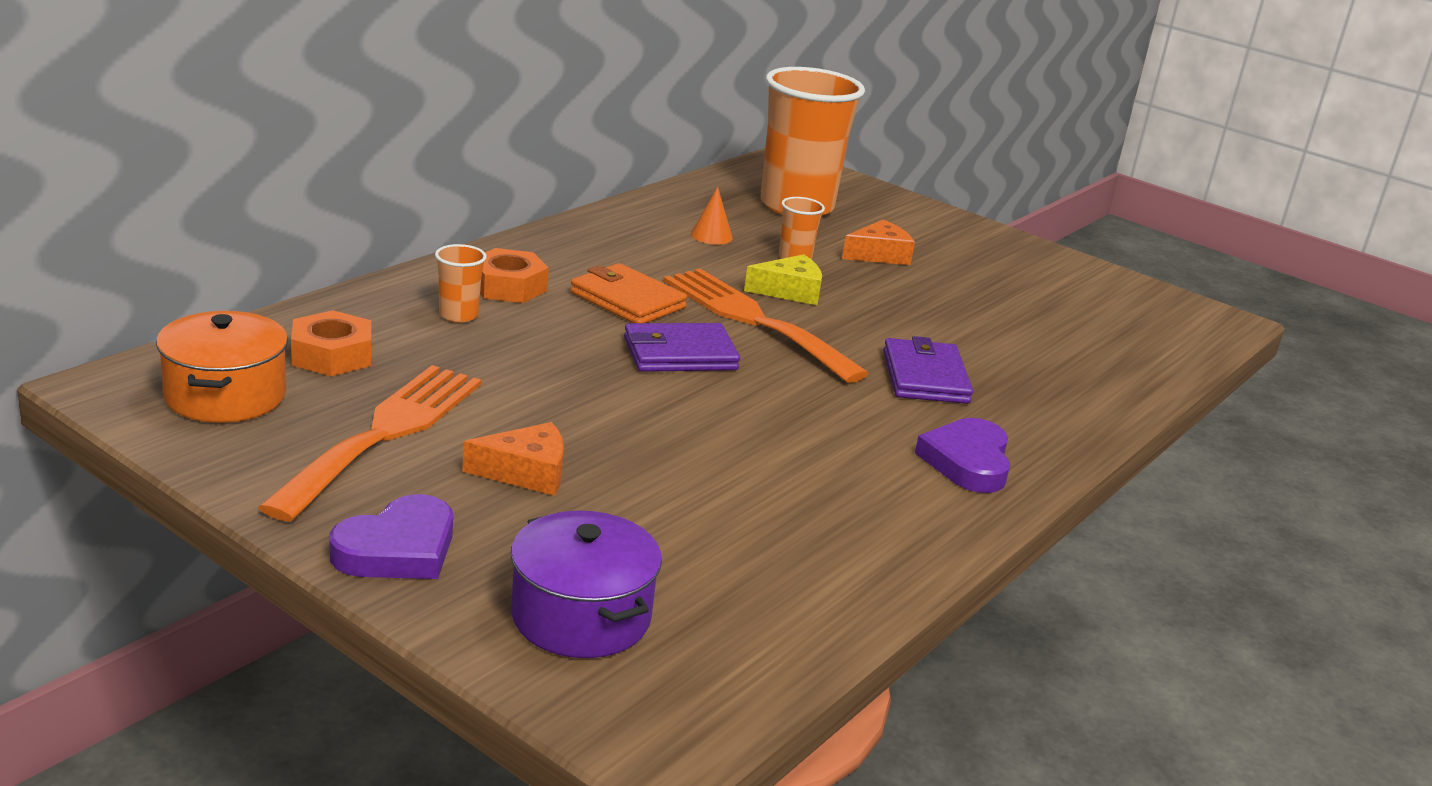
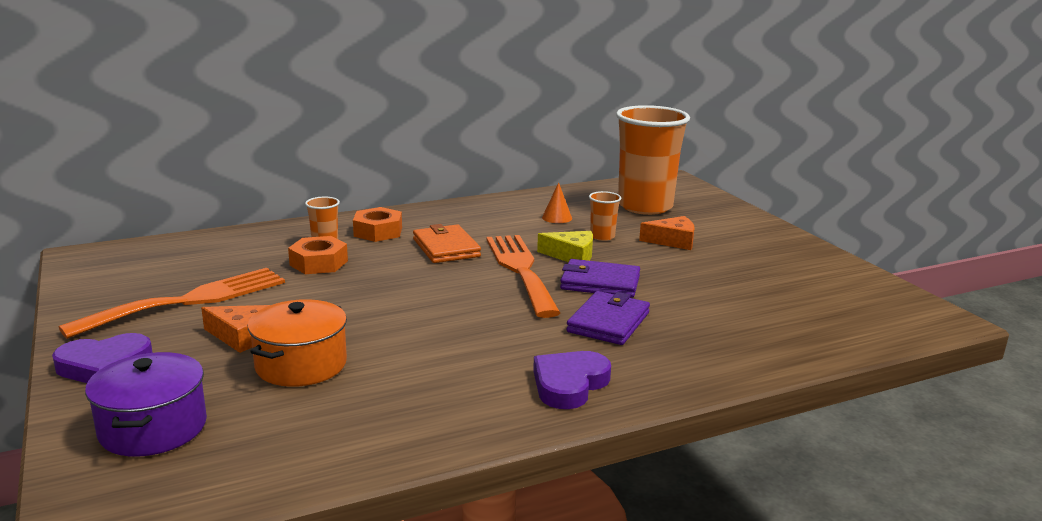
camera: 30 degrees right, 5 degrees down
orange pot [156,311,288,423] -> orange pot moved to [248,299,347,387]
orange nut [291,310,371,376] -> orange nut moved to [288,236,348,274]
purple wallet [624,323,740,372] -> purple wallet moved to [560,259,640,298]

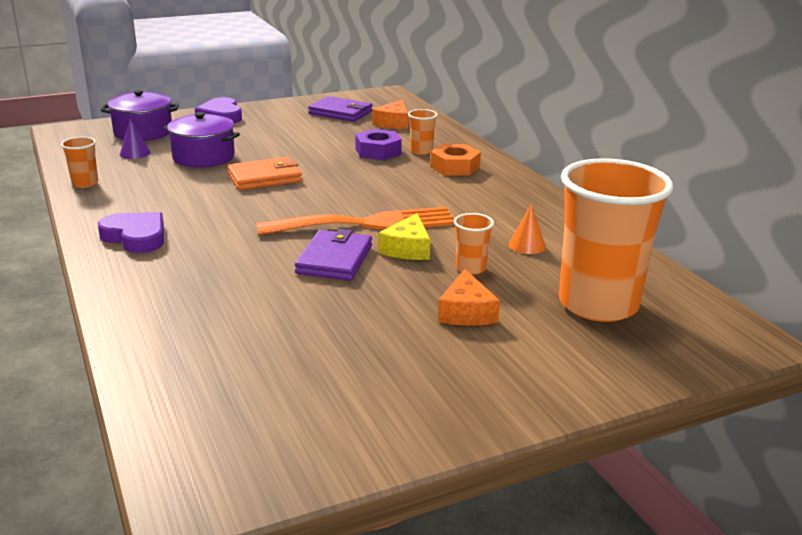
camera: 90 degrees right, 5 degrees up
orange fork [58,268,285,339] -> none
orange cheese [201,305,270,353] -> orange cheese moved to [372,100,408,129]
orange pot [248,299,347,387] -> purple pot [163,112,240,168]
orange nut [288,236,348,274] -> purple nut [355,129,402,160]
orange wallet [413,224,481,263] -> orange wallet moved to [227,157,302,190]
purple wallet [566,291,650,345] -> purple wallet moved to [308,96,373,122]
none -> orange cup [61,137,98,188]
none -> purple cone [120,118,151,159]

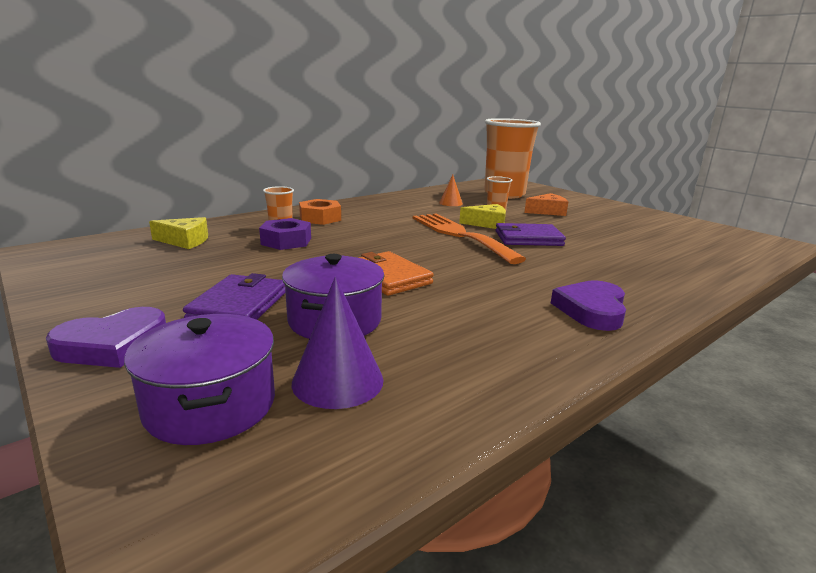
camera: 105 degrees left, 5 degrees down
orange cup [61,137,98,188] -> none
purple cone [120,118,151,159] -> purple cone [292,277,384,409], size x1.62
purple wallet [308,96,373,122] -> purple wallet moved to [183,273,285,320]
orange cheese [372,100,408,129] -> yellow cheese [149,217,208,249]

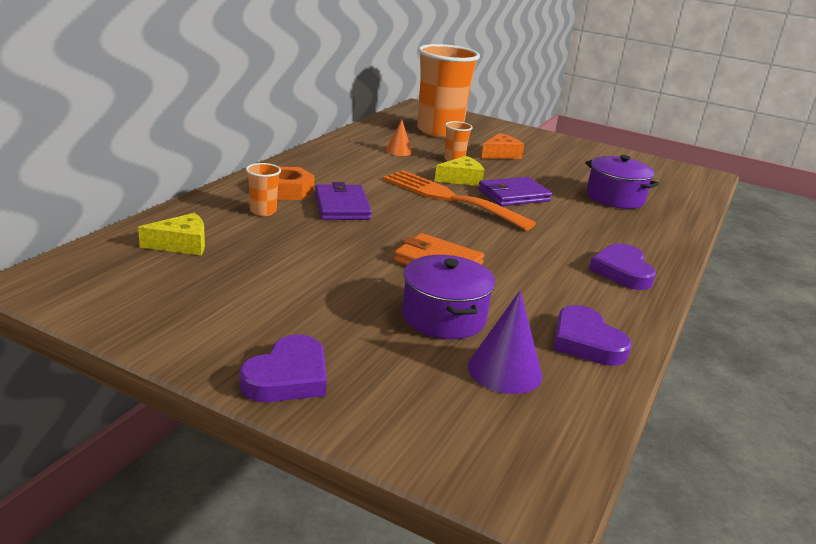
camera: 25 degrees left, 5 degrees up
purple pot [124,314,275,445] -> purple pot moved to [585,155,659,209]
purple wallet [183,273,285,320] -> purple wallet moved to [315,182,372,220]
purple nut [259,218,311,250] -> none
none -> purple heart [553,305,632,366]

